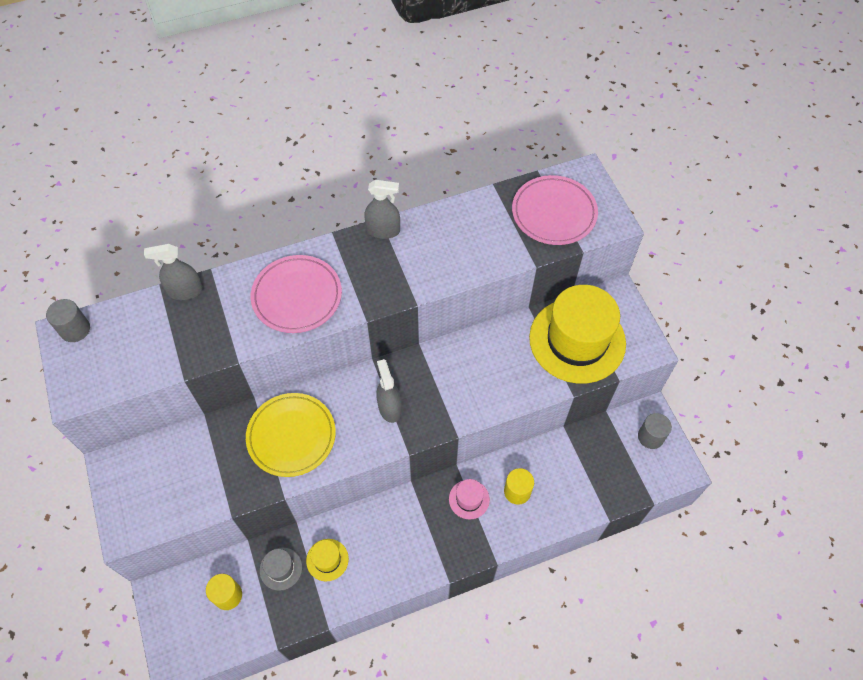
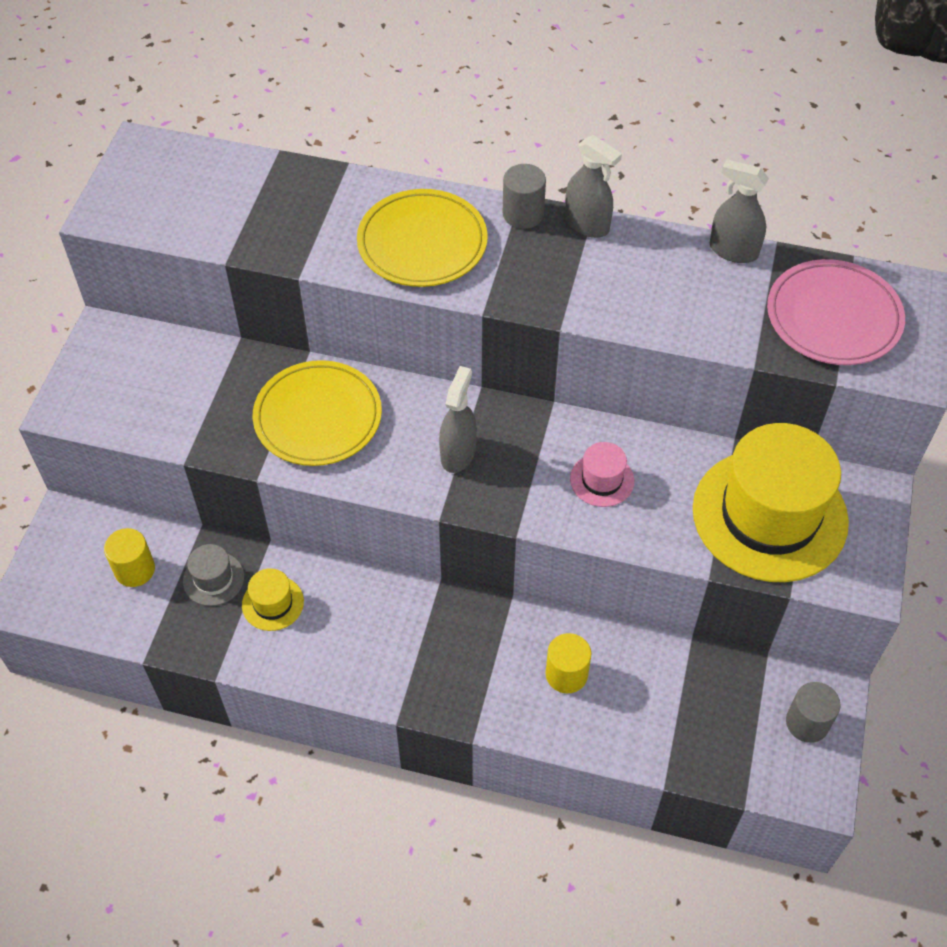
camera: 35 degrees right, 5 degrees down
grey cylinder [46,299,90,342] -> grey cylinder moved to [503,164,546,229]
grey spray bottle [144,244,203,300] -> grey spray bottle moved to [710,160,769,263]
pink plate [251,255,342,333] -> yellow plate [357,189,488,287]
pink hat [449,479,490,519] -> pink hat moved to [570,442,634,507]

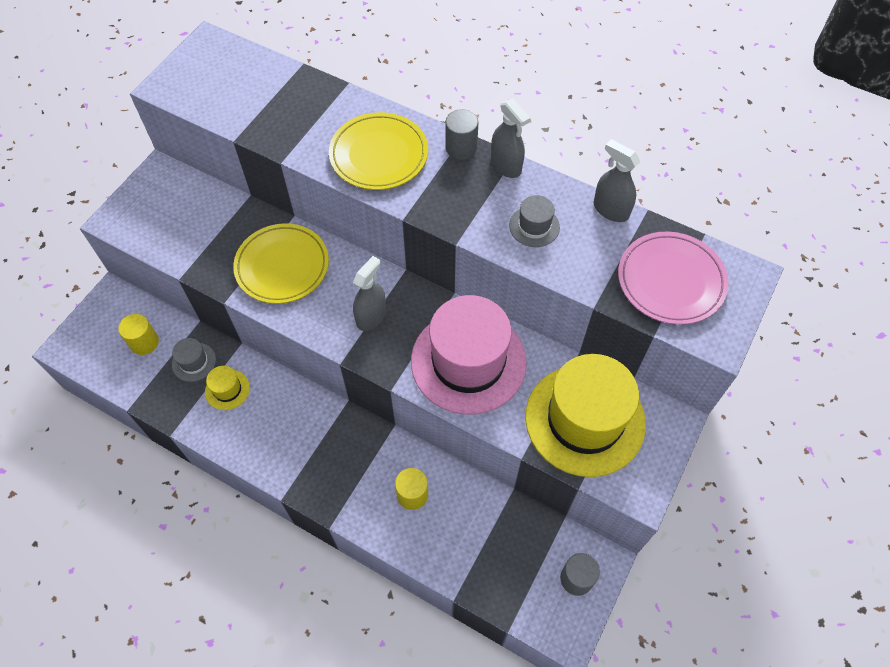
camera: 15 degrees right, 5 degrees up
pink hat [570,442,634,507] -> pink hat [411,295,527,415], size x2.36
none -> grey hat [509,195,560,247]

